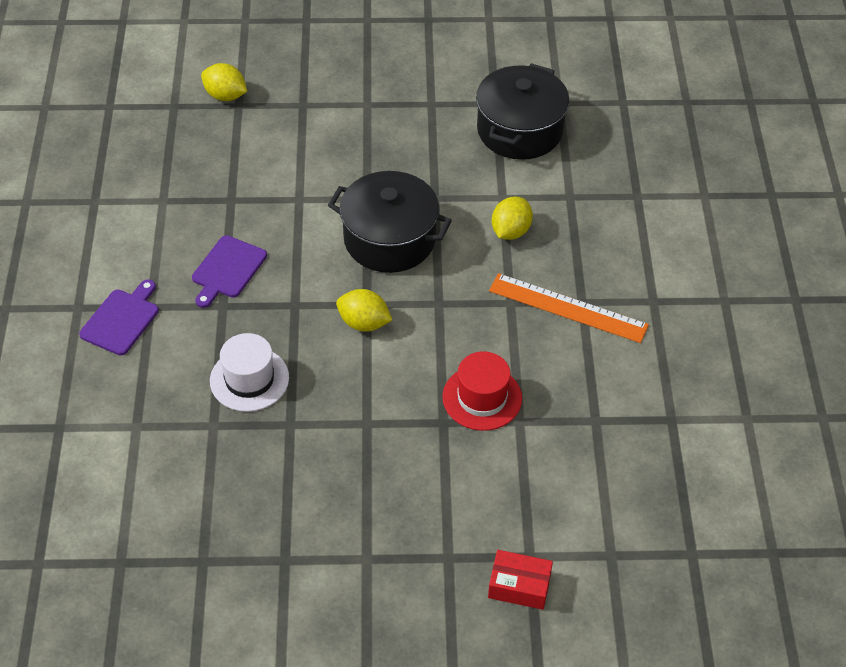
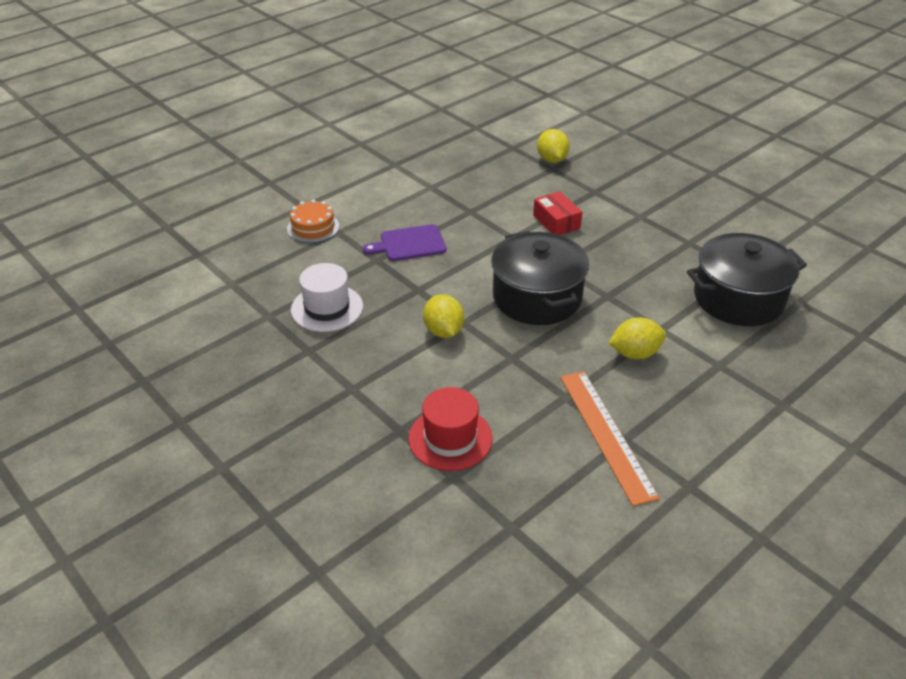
camera: 50 degrees right, 10 degrees down
purple cutting board [79,279,159,355] -> orange cake [287,199,339,243]
red box [488,550,553,610] -> red box moved to [533,191,582,235]

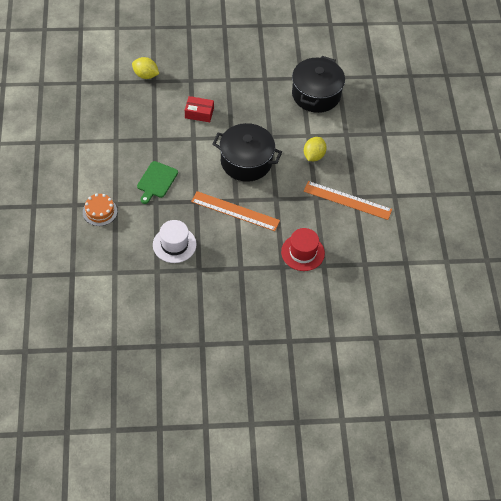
camera: 55 degrees left, 15 degrees up
purple cutting board [363,224,446,261] -> green cutting board [137,161,178,204]
yellow lemon [423,294,464,338] -> orange ruler [191,191,280,231]

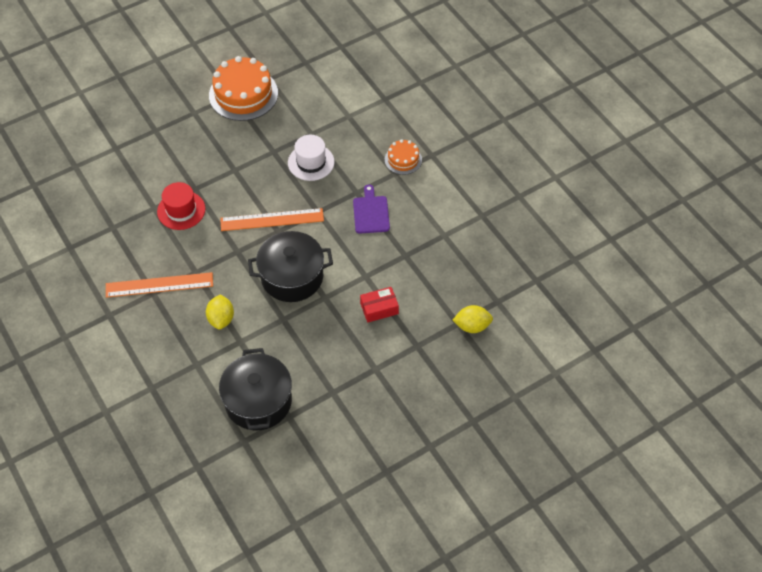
camera: 155 degrees right, 0 degrees up
green cutting board [137,161,178,204] -> purple cutting board [353,184,390,233]
none -> orange cake [209,56,278,121]

